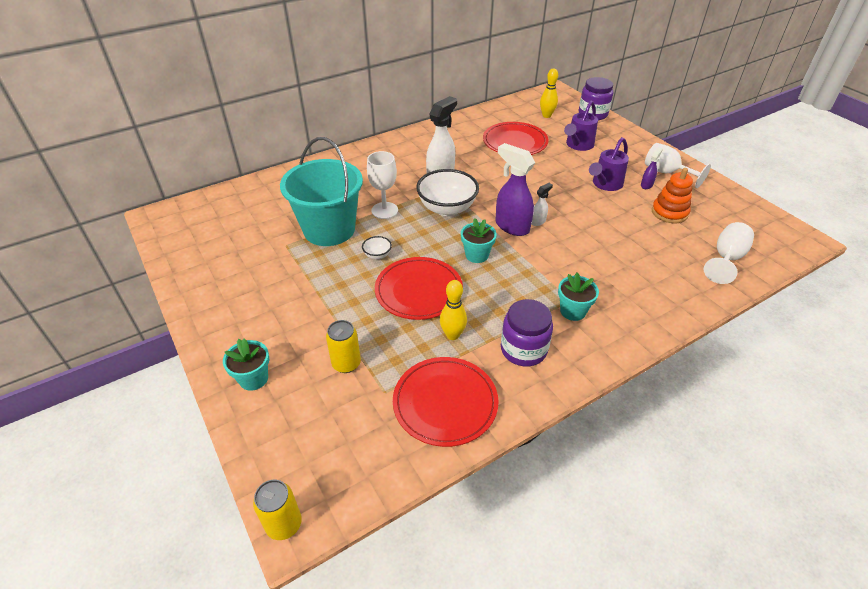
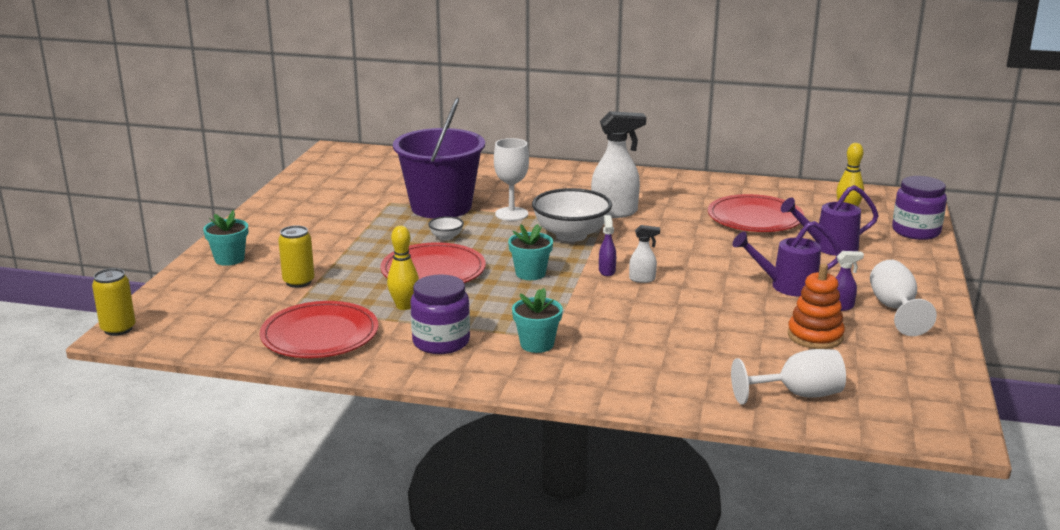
camera: 45 degrees right, 20 degrees down
turquoise bucket [280,137,363,246] -> purple bucket [393,98,485,219]
purple spray bottle [495,143,535,236] -> purple spray bottle [599,215,616,276], size x0.49

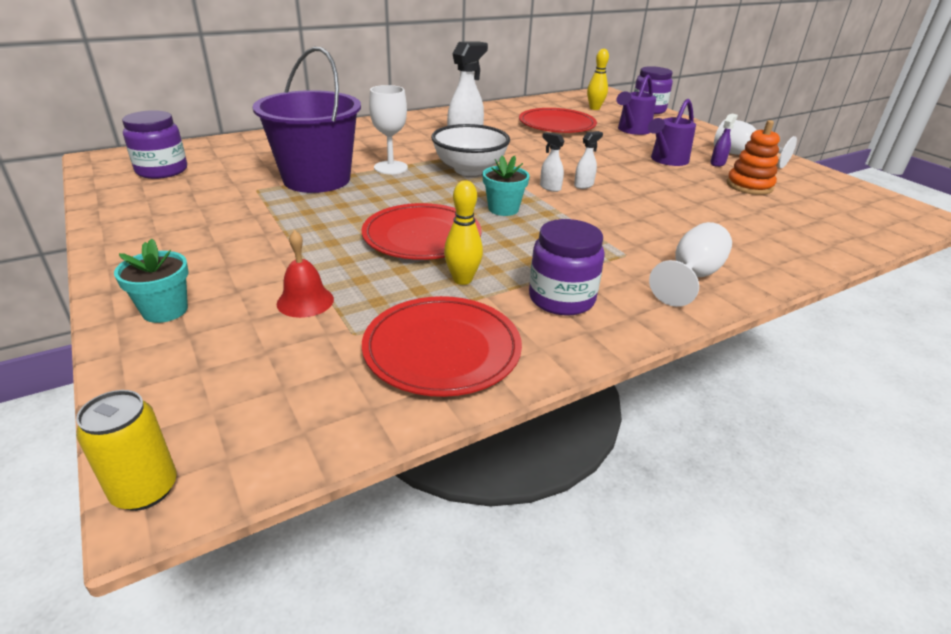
camera: 45 degrees left, 10 degrees up
yellow can [278,225,314,288] -> red bell [277,230,334,318]
white bowl [428,216,464,240] -> none
turquoise flower pot [512,288,563,353] -> none
purple spray bottle [599,215,616,276] -> white spray bottle [540,132,565,192]
white goblet [731,349,846,405] -> white goblet moved to [649,222,732,307]
none -> purple jar [122,110,187,179]

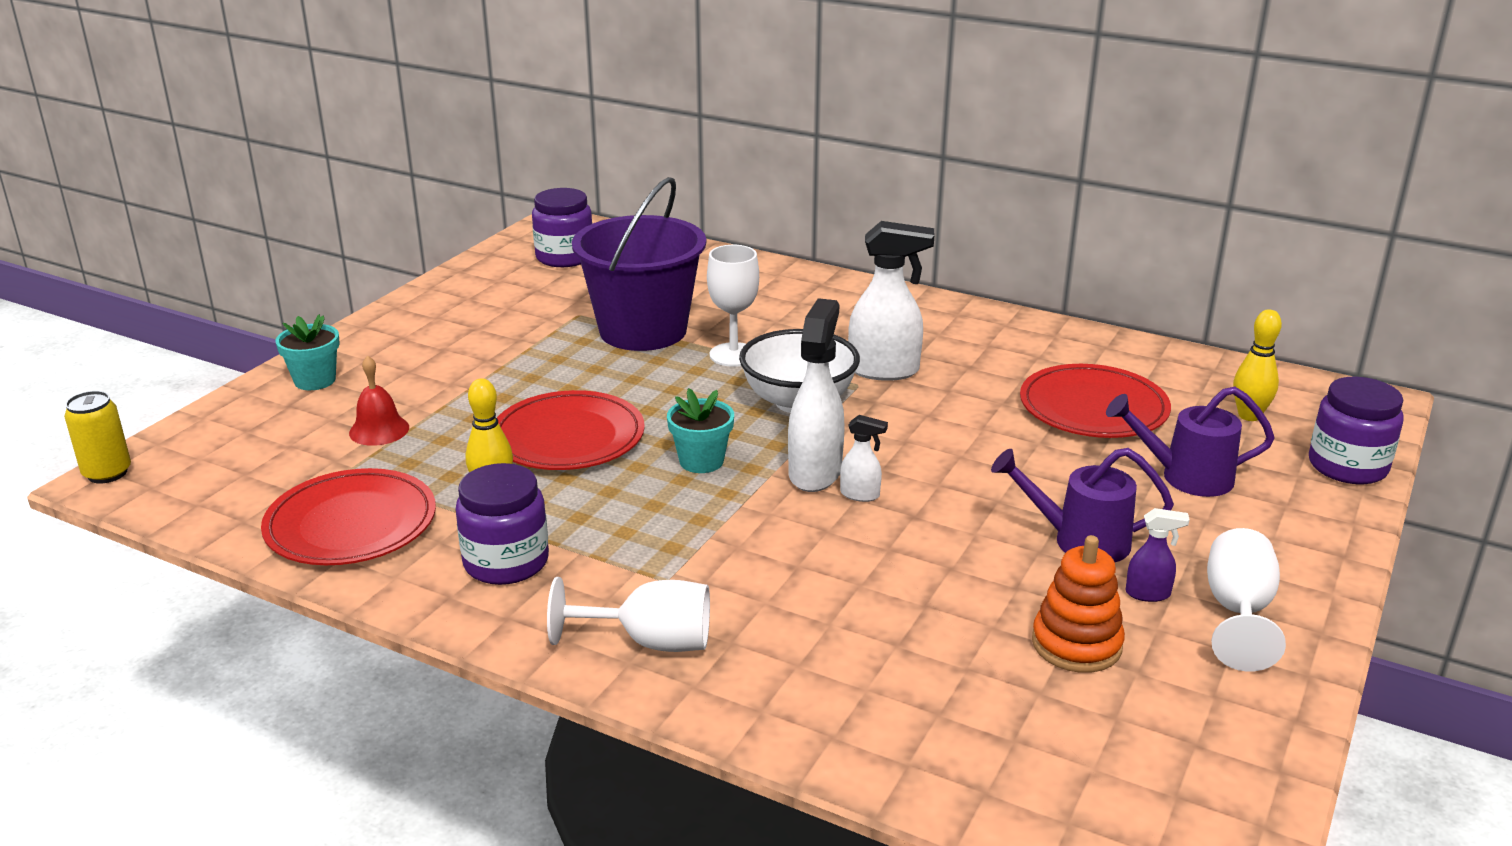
camera: 60 degrees right, 5 degrees down
white spray bottle [540,132,565,192] -> white spray bottle [788,298,845,492], size x2.04

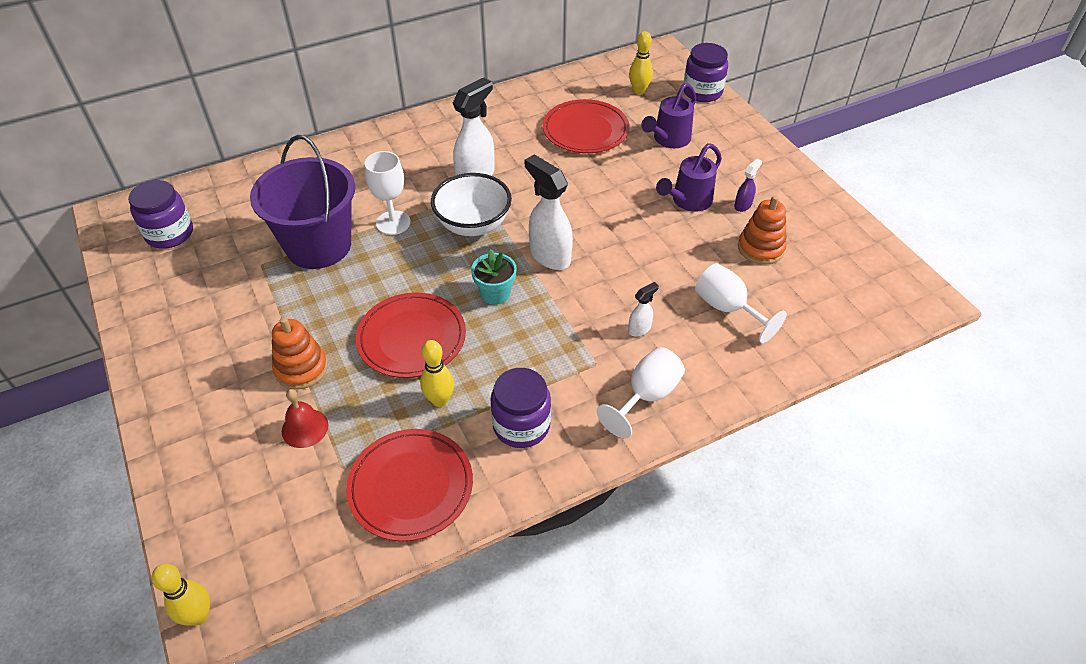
camera: 55 degrees left, 20 degrees up
yellow can [64,391,131,484] -> yellow bowling pin [151,564,210,626]
turquoise flower pot [275,314,340,390] -> none
white spray bottle [840,415,888,502] -> white spray bottle moved to [628,282,659,336]
white goblet [1207,528,1286,672] -> white goblet moved to [695,263,787,343]
none -> orange stacking toy [272,317,328,390]

